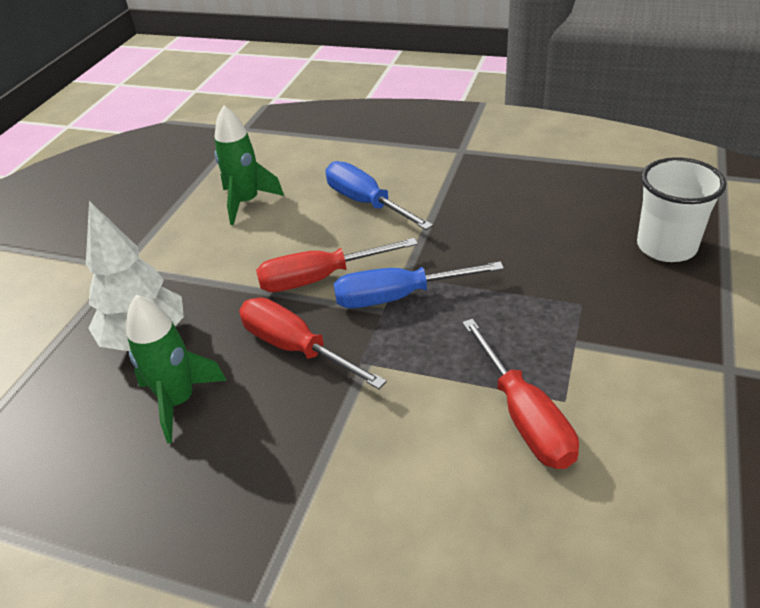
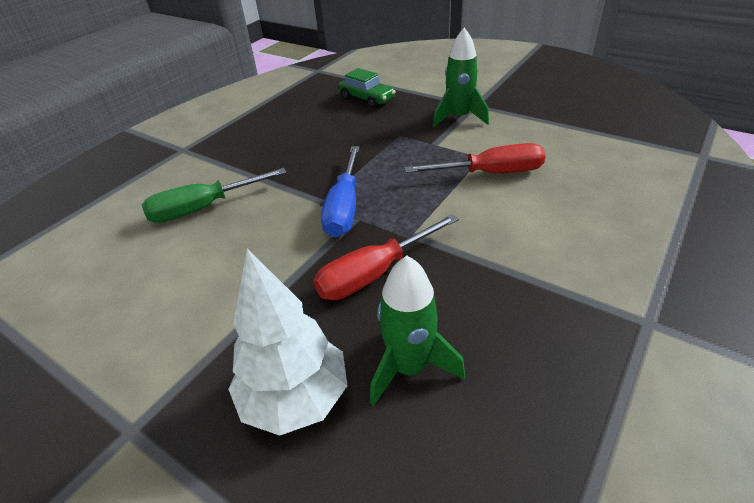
camera: 75 degrees left, 0 degrees up
green rocket [215,105,284,225] -> green rocket moved to [433,27,489,127]
red screwdriver [256,238,418,292] -> none
blue screwdriver [326,161,433,230] -> green screwdriver [142,168,287,223]
white cup [637,157,726,262] -> green car [339,68,396,108]

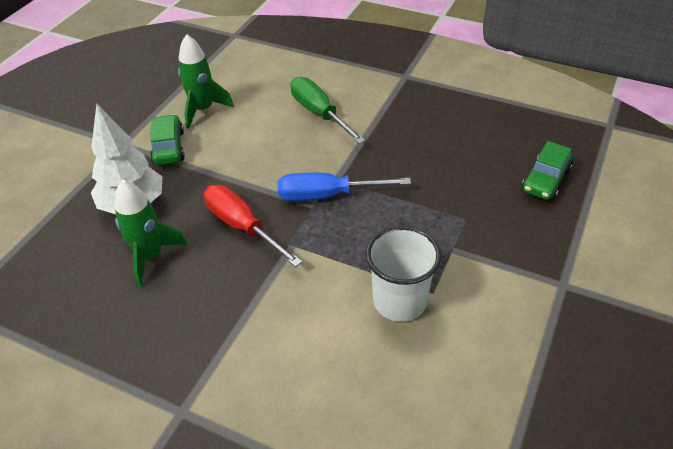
camera: 80 degrees right, 5 degrees up
red screwdriver [405,143,546,173] -> white cup [366,226,441,322]
green rocket [433,27,489,127] -> green rocket moved to [178,34,234,129]
none -> green car [150,114,185,165]

